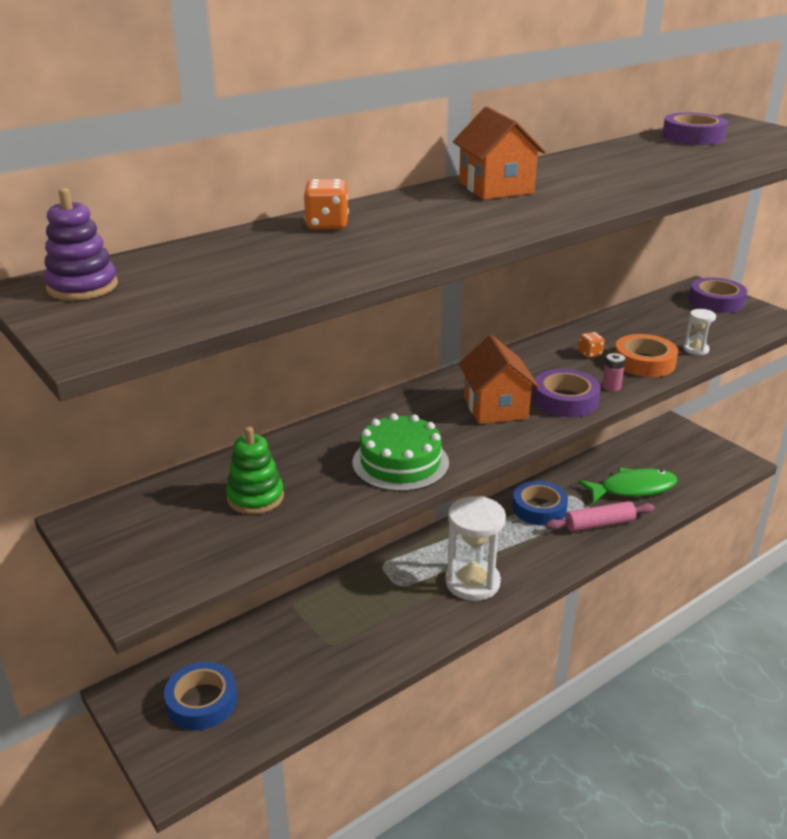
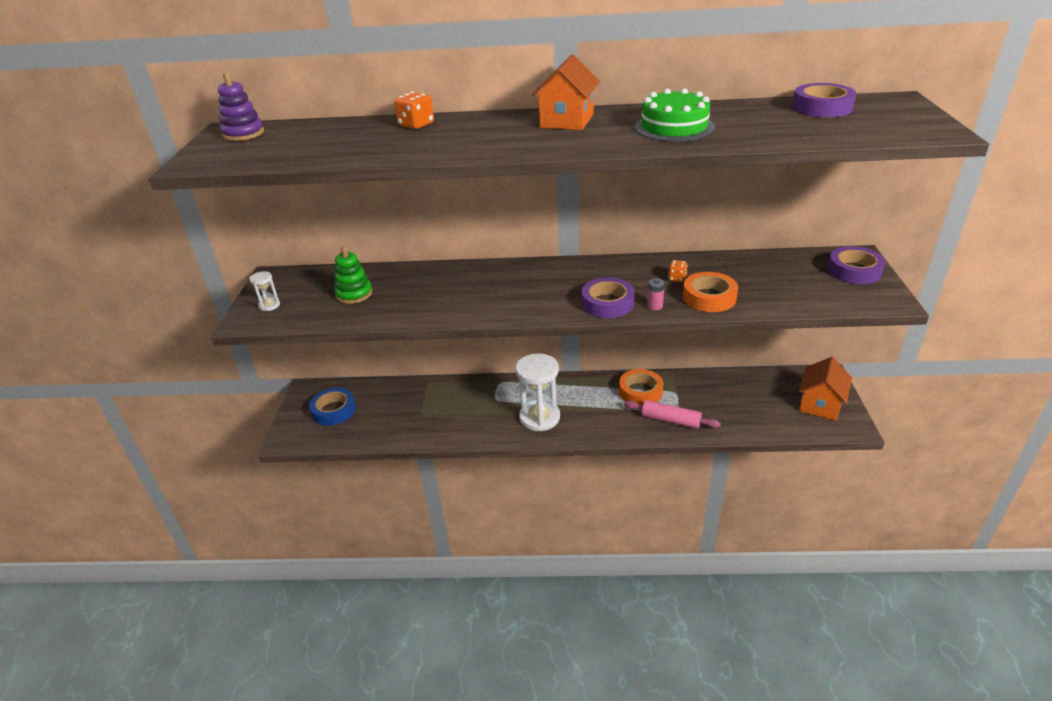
camera: 40 degrees right, 5 degrees up
green cake [352,413,449,492] -> green cake moved to [635,88,715,142]
orange house [459,335,539,424] -> orange house moved to [799,357,852,421]
blue tape [512,481,568,526] -> orange tape [619,369,663,405]
green fish [578,467,678,503] -> none
white hourglass [684,309,716,355] -> white hourglass moved to [249,271,280,311]

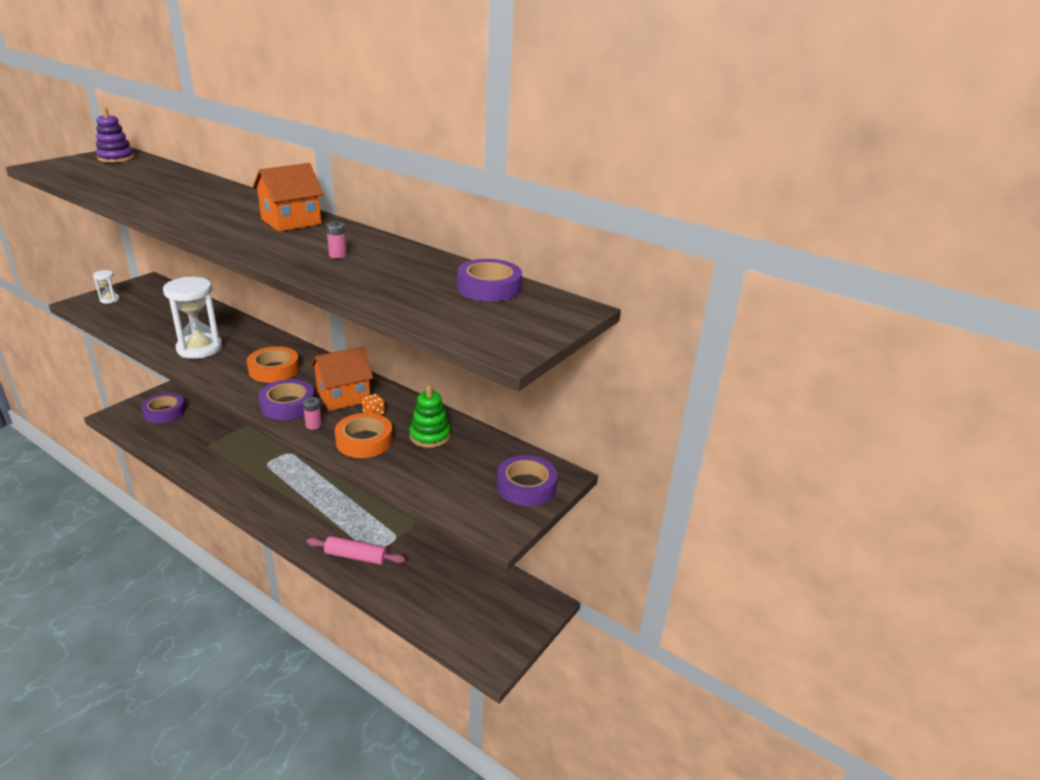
camera: 30 degrees right, 5 degrees down
blue tape [309,388,356,426] -> purple tape [141,393,185,423]
green stacking toy [334,246,372,304] -> green stacking toy moved to [409,385,450,448]
orange dice [394,91,434,129] -> none
white hourglass [516,353,560,431] -> white hourglass moved to [163,277,222,359]
orange tape [619,369,663,405] -> orange tape moved to [247,346,300,383]
pink rolling pin [624,400,721,429] -> pink rolling pin turned 45 degrees counterclockwise [307,536,406,565]
green cake [635,88,715,142] -> pink battery [326,221,347,258]
orange house [799,357,852,421] -> orange house moved to [310,346,373,411]

